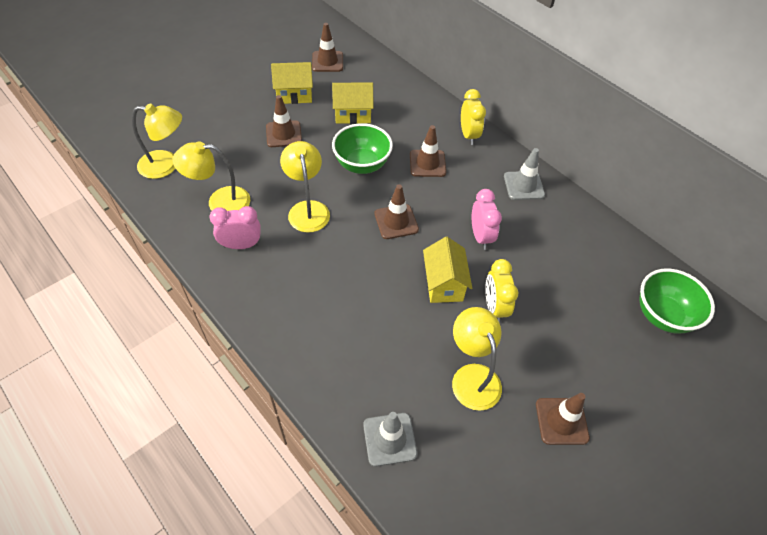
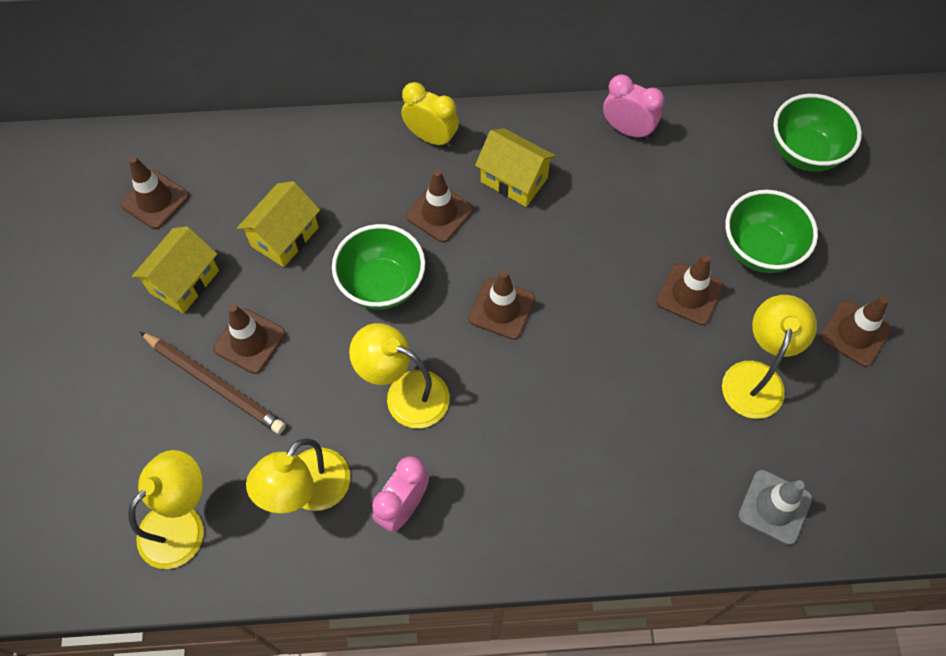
camera: 50 degrees left, 10 degrees up
yellow house [423,237,472,303] -> yellow house moved to [475,128,556,207]
yellow lamp [452,307,502,411] -> yellow lamp turned 90 degrees clockwise [722,295,817,419]
pink clock [472,189,502,250] -> pink clock moved to [603,74,664,140]
yellow clock [485,259,518,323] -> brown traffic cone [656,255,724,325]
grey traffic cone [504,148,545,200] -> none
none -> brown pencil [140,332,286,434]
none -> green bowl [725,190,818,273]

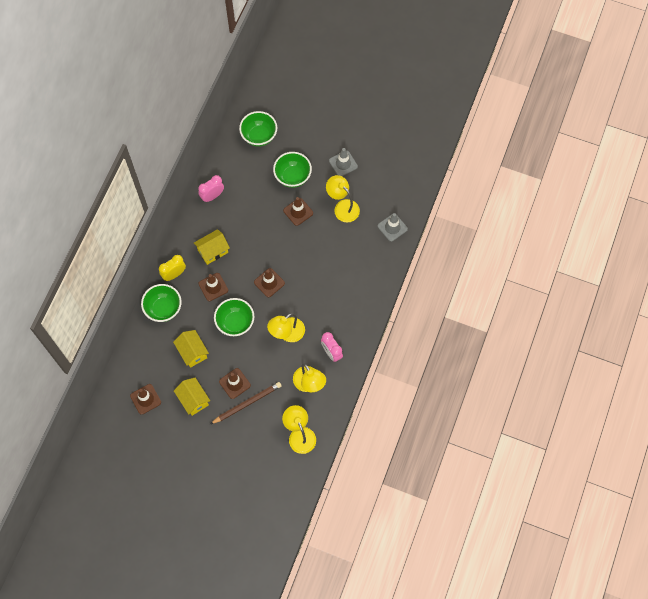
camera: 65 degrees left, 5 degrees up
brown traffic cone [820,296,892,367] -> grey traffic cone [329,148,358,176]
none -> green bowl [141,284,182,322]

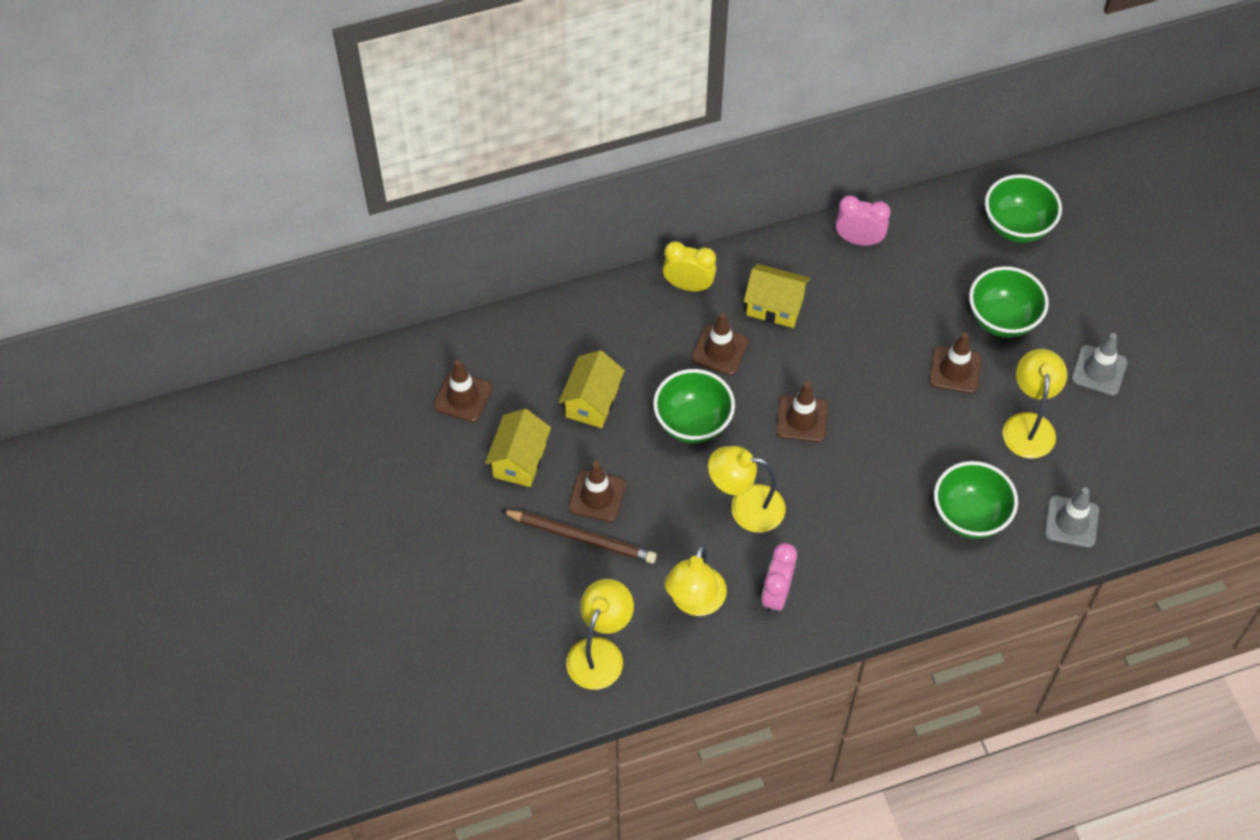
camera: 50 degrees right, 10 degrees down
green bowl [141,284,182,322] -> green bowl moved to [934,461,1018,539]

